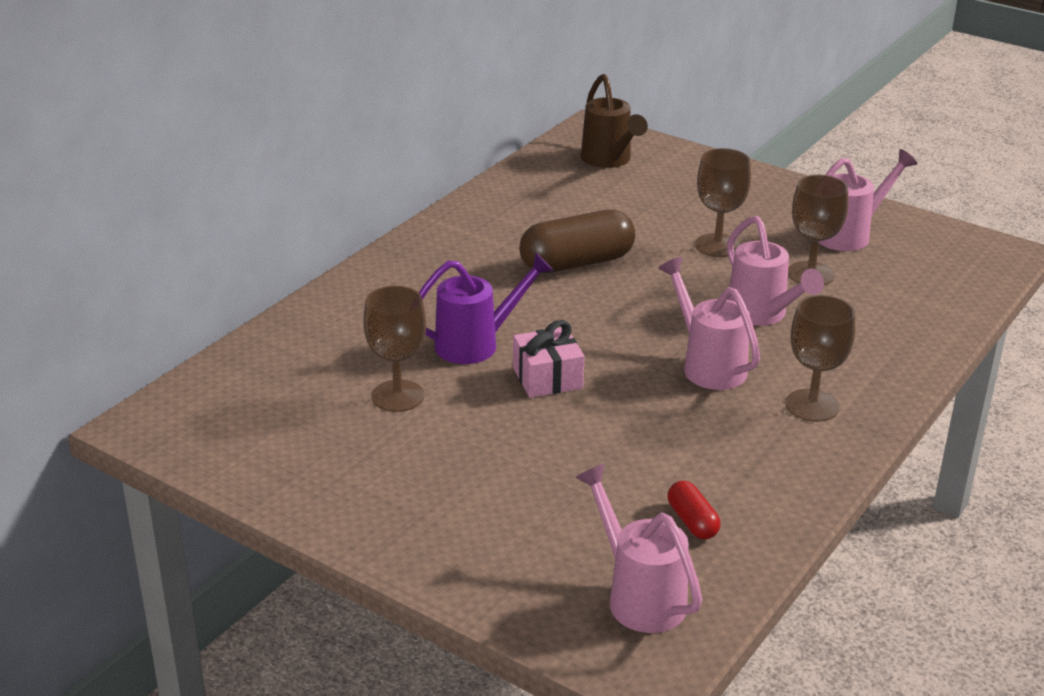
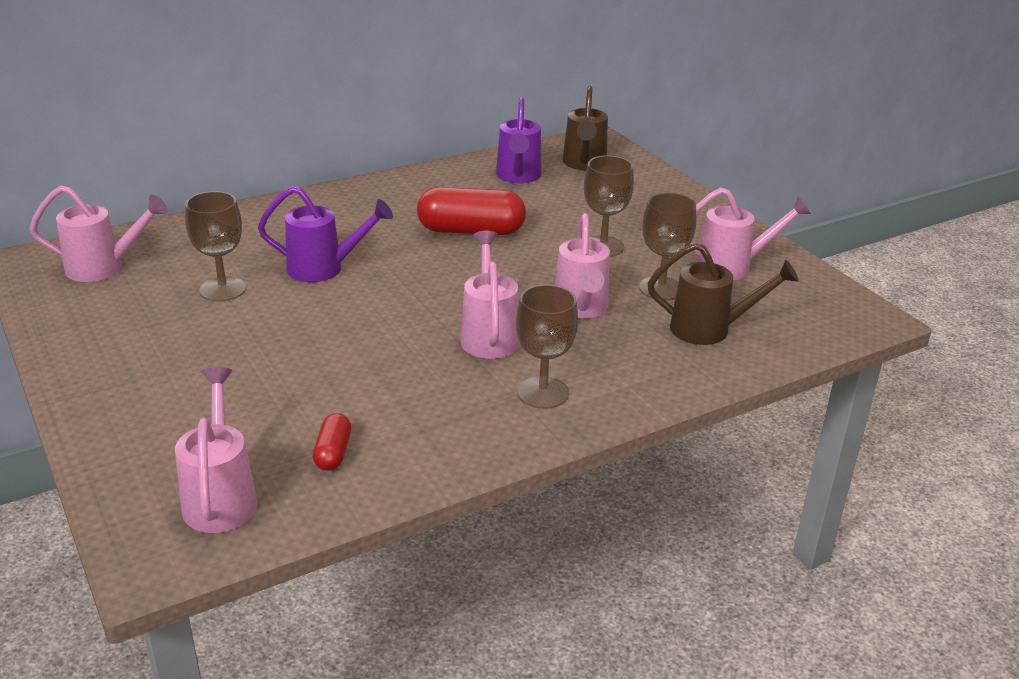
camera: 25 degrees right, 0 degrees up
pink gift [513,320,584,398] -> none
brown capsule [519,210,635,273] -> red capsule [417,187,526,235]
none -> pink watering can [30,185,168,282]
none -> purple watering can [496,97,541,183]
none -> brown watering can [648,243,799,345]

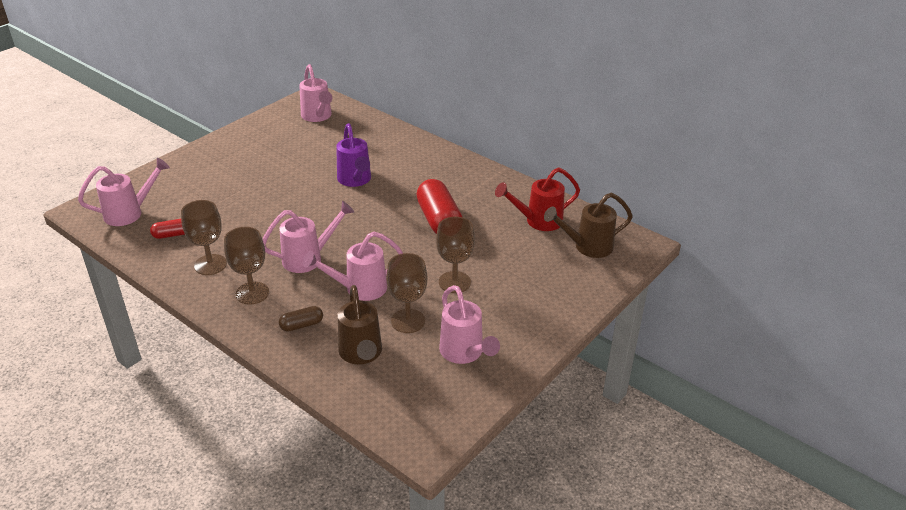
camera: 70 degrees right, 5 degrees up
brown goblet [185,191,246,302] -> brown goblet moved to [181,200,227,275]
purple watering can [496,97,541,183] -> red watering can [495,167,580,231]
none -> brown capsule [279,306,323,332]

